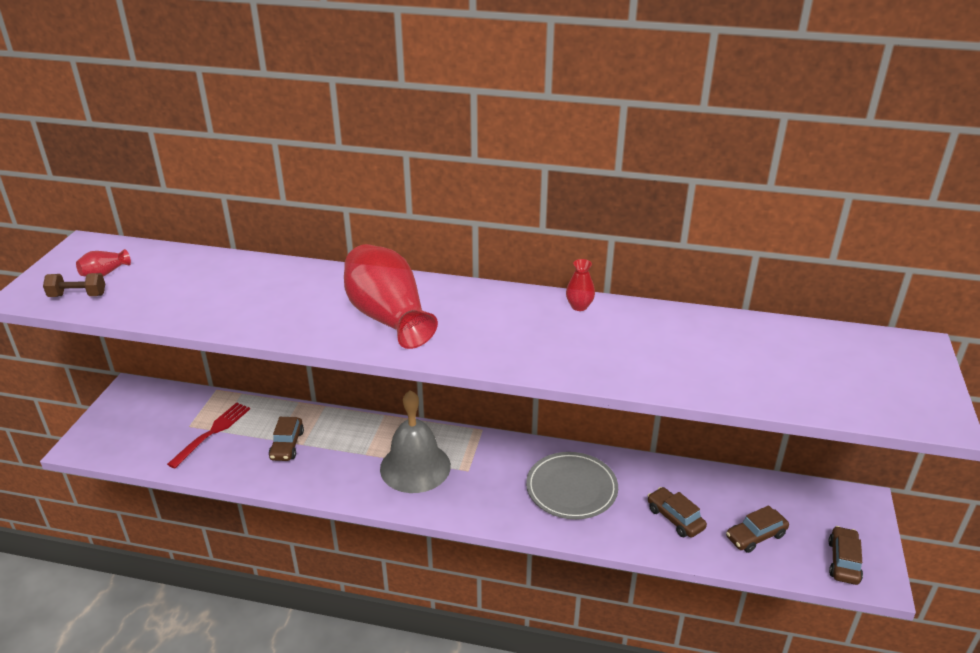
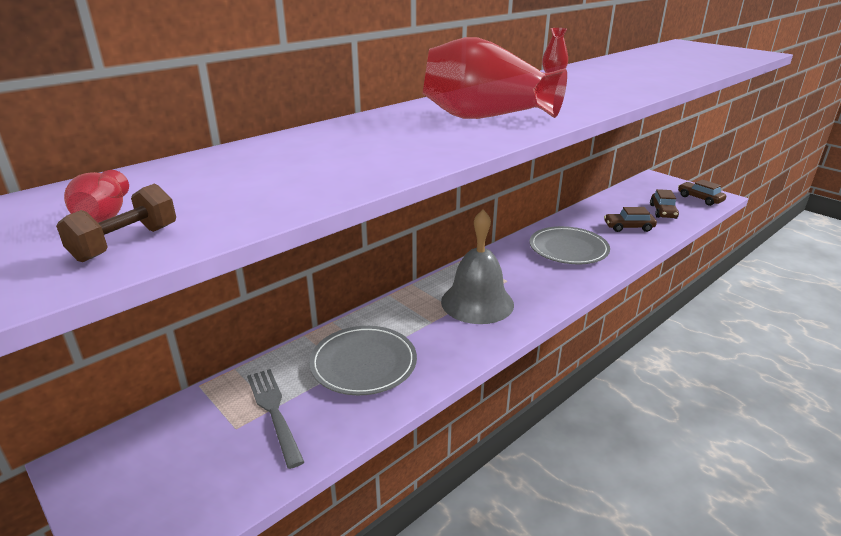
camera: 55 degrees left, 5 degrees down
red fork [167,402,250,468] -> grey fork [247,369,304,469]
brown car [269,417,304,461] -> grey plate [309,326,417,396]

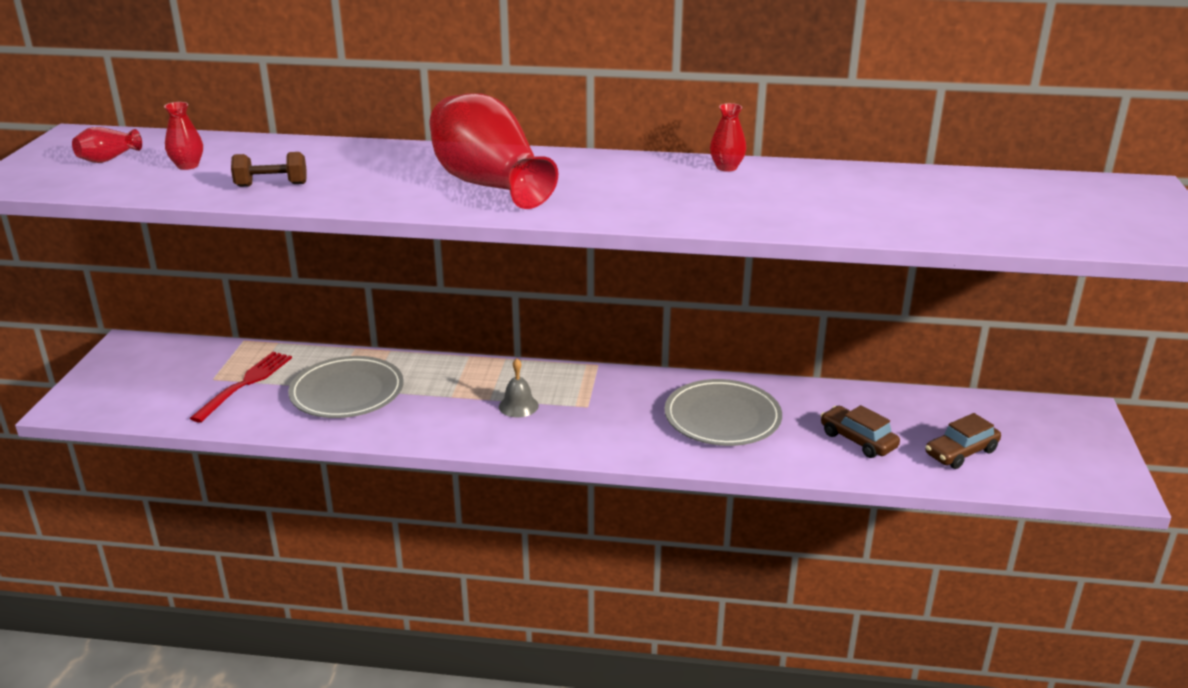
camera: 50 degrees right, 0 degrees up
brown dumbbell [56,184,176,262] -> brown dumbbell moved to [231,152,307,187]
grey fork [247,369,304,469] -> red fork [190,352,292,423]
grey bell [441,209,514,324] -> grey bell [499,358,539,418], size x0.44
brown car [678,179,726,206] -> none
none -> red vase [164,102,203,170]

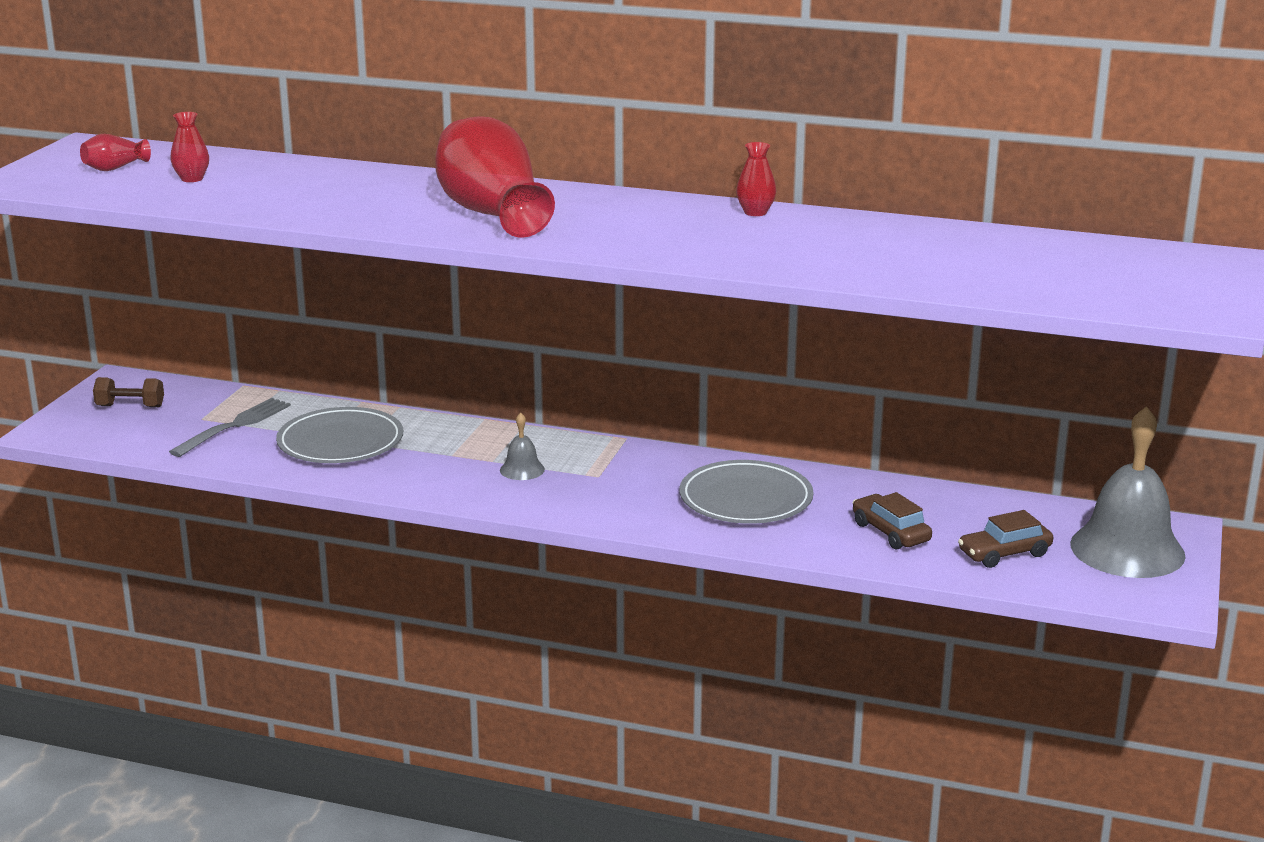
camera: 10 degrees right, 5 degrees down
red fork [190,352,292,423] -> grey fork [169,398,291,457]
brown dumbbell [231,152,307,187] -> brown dumbbell moved to [93,377,164,407]
none -> grey bell [1070,406,1186,578]

